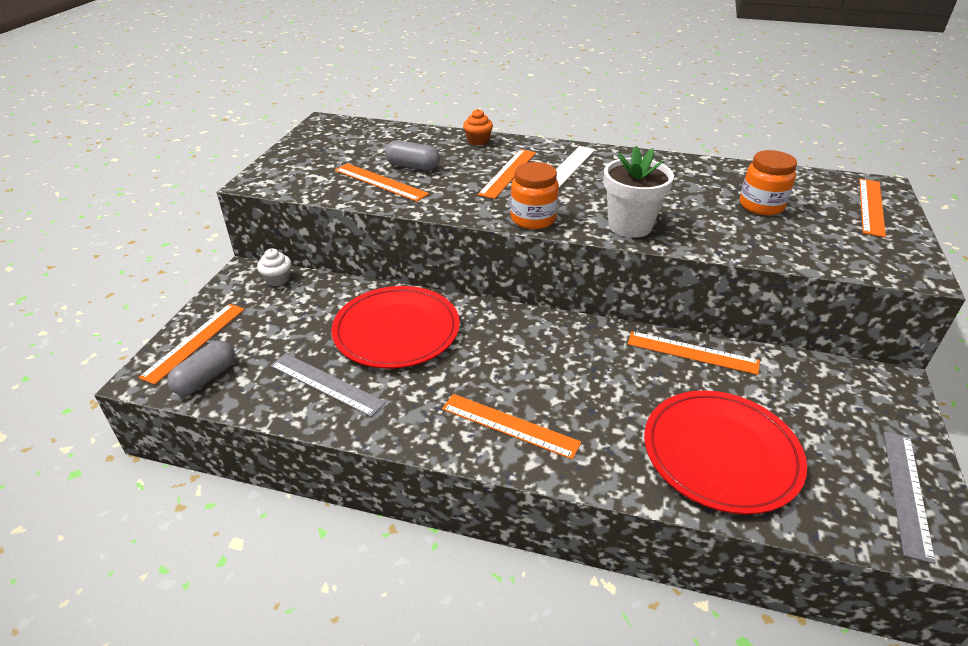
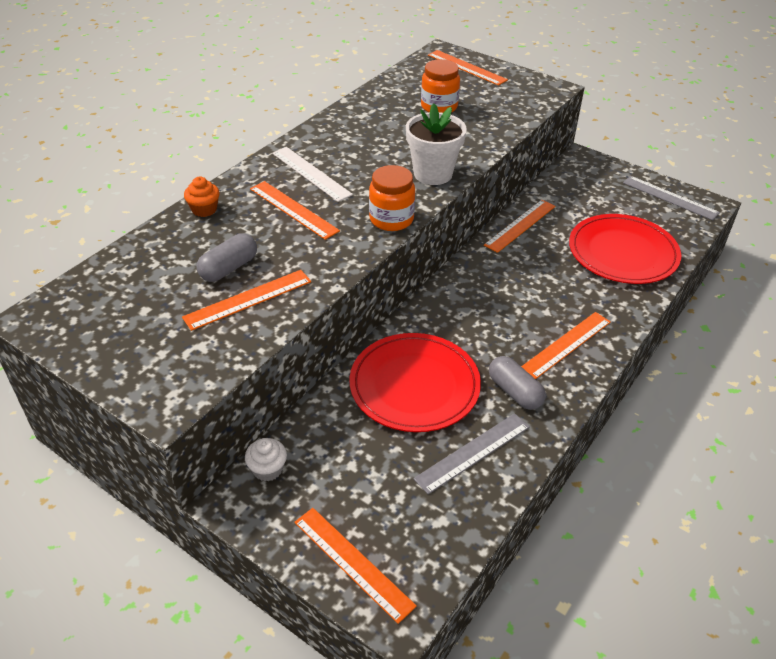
camera: 70 degrees left, 5 degrees up
grey capsule [167,340,235,396] -> grey capsule moved to [489,356,546,410]

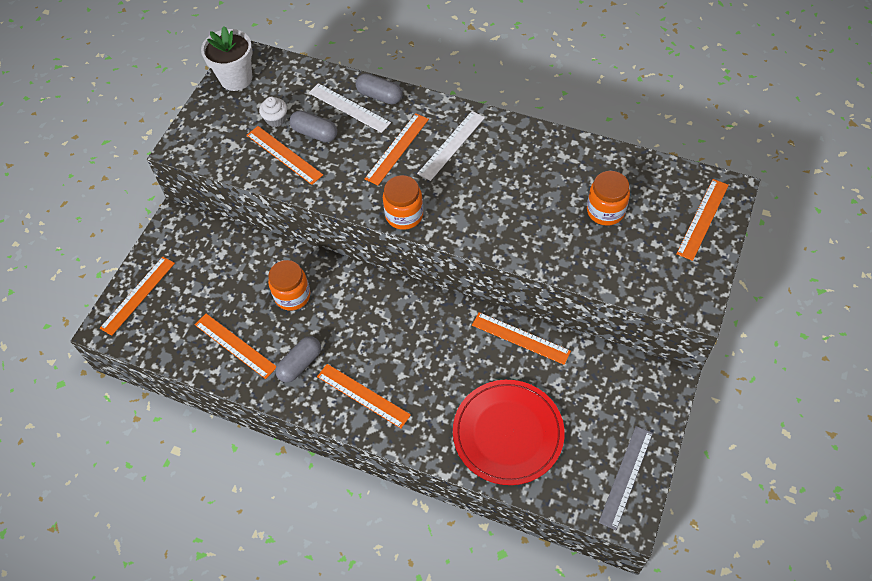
camera: 80 degrees right, 15 degrees up
orange cupcake [184,177,220,217] -> grey capsule [356,73,403,104]
white cupcake [245,438,287,482] -> white cupcake moved to [259,97,287,127]
red plate [349,333,481,432] -> orange jar [268,260,310,311]
white flower pot [406,103,467,185] -> white flower pot moved to [201,26,253,91]
grey ruler [413,413,530,494] -> orange ruler [195,313,276,379]
none -> white ruler [309,83,391,133]

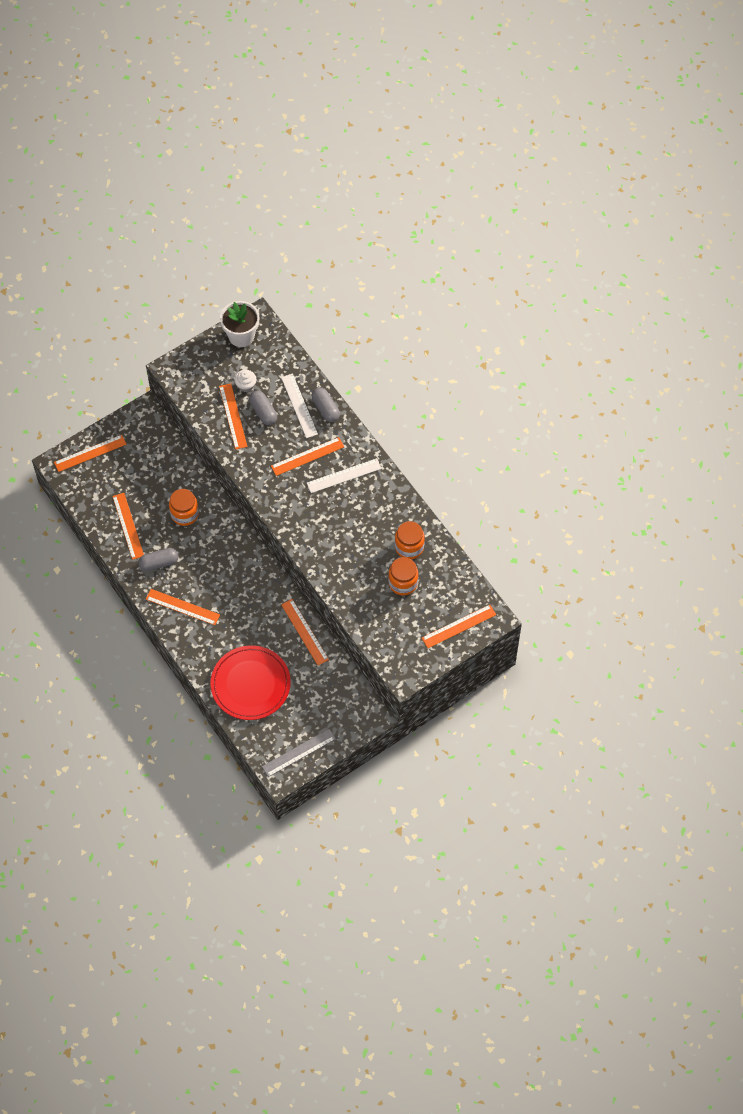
camera: 30 degrees right, 5 degrees up
orange ruler [317,364,411,428] -> orange ruler turned 45 degrees counterclockwise [146,589,220,625]
orange jar [383,175,423,230] -> orange jar moved to [395,521,425,559]

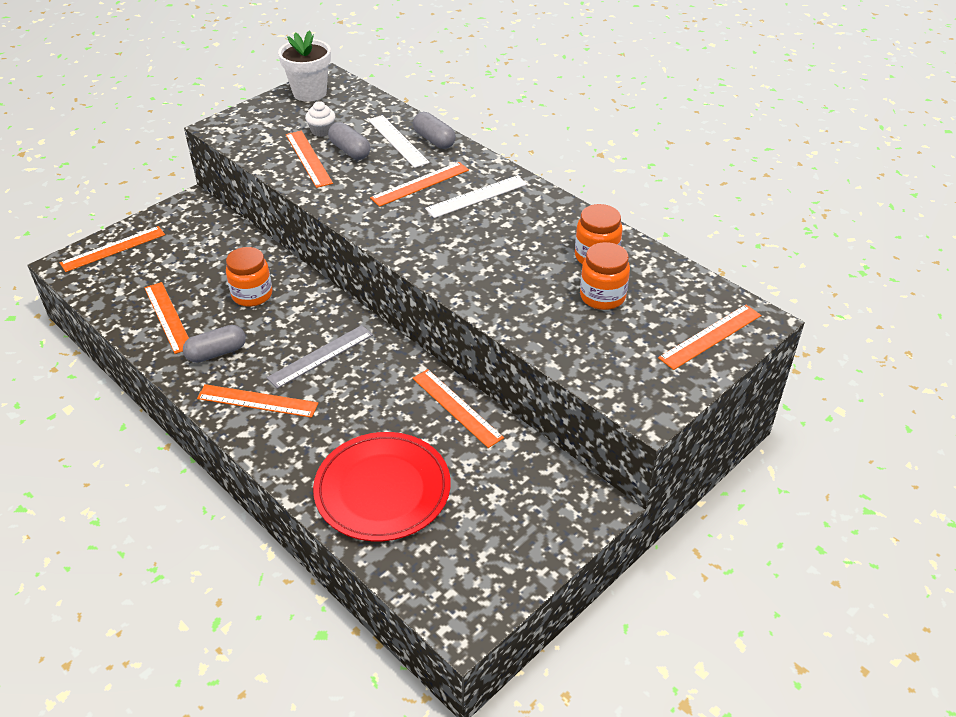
camera: 10 degrees left, 20 degrees down
grey ruler [262,729,336,777] -> grey ruler moved to [266,325,373,389]

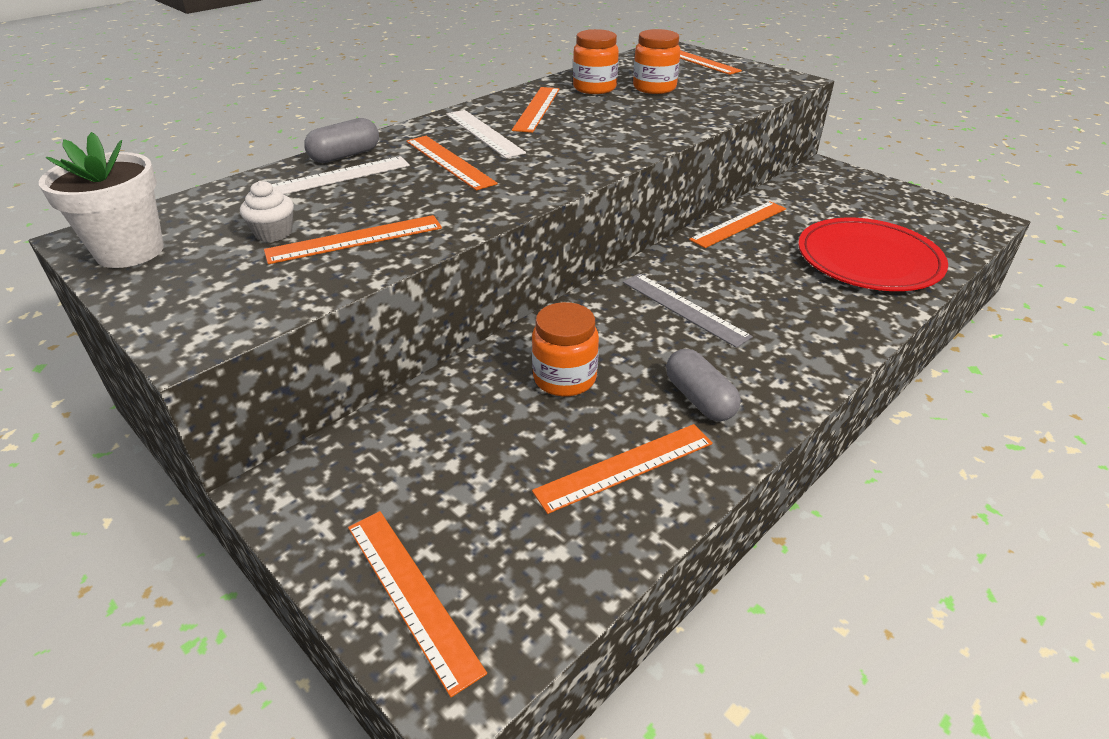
camera: 90 degrees left, 5 degrees down
orange ruler [197,384,318,418] -> orange ruler moved to [512,87,560,133]
grey capsule [328,122,370,160] -> none

